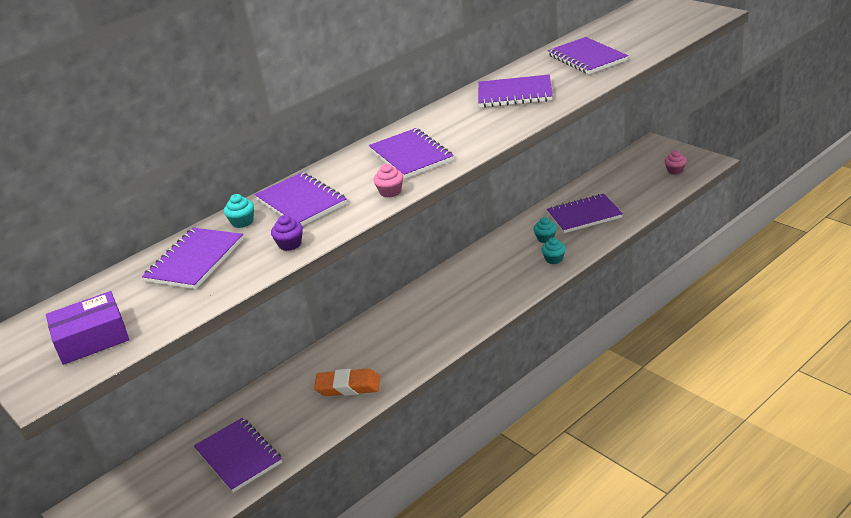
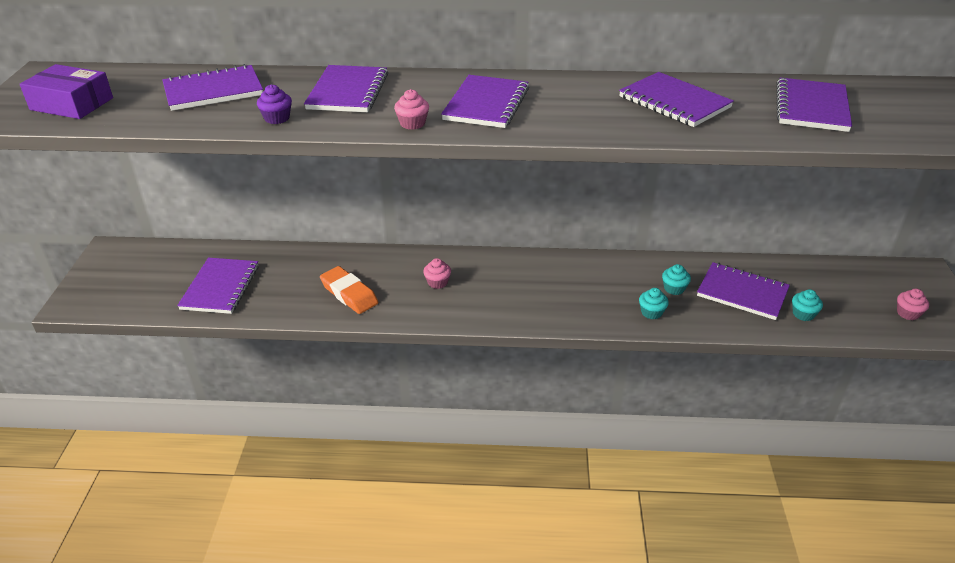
camera: 40 degrees right, 5 degrees up
turquoise cupcake [224,194,254,228] -> turquoise cupcake moved to [792,289,823,321]
none -> pink cupcake [423,258,451,289]

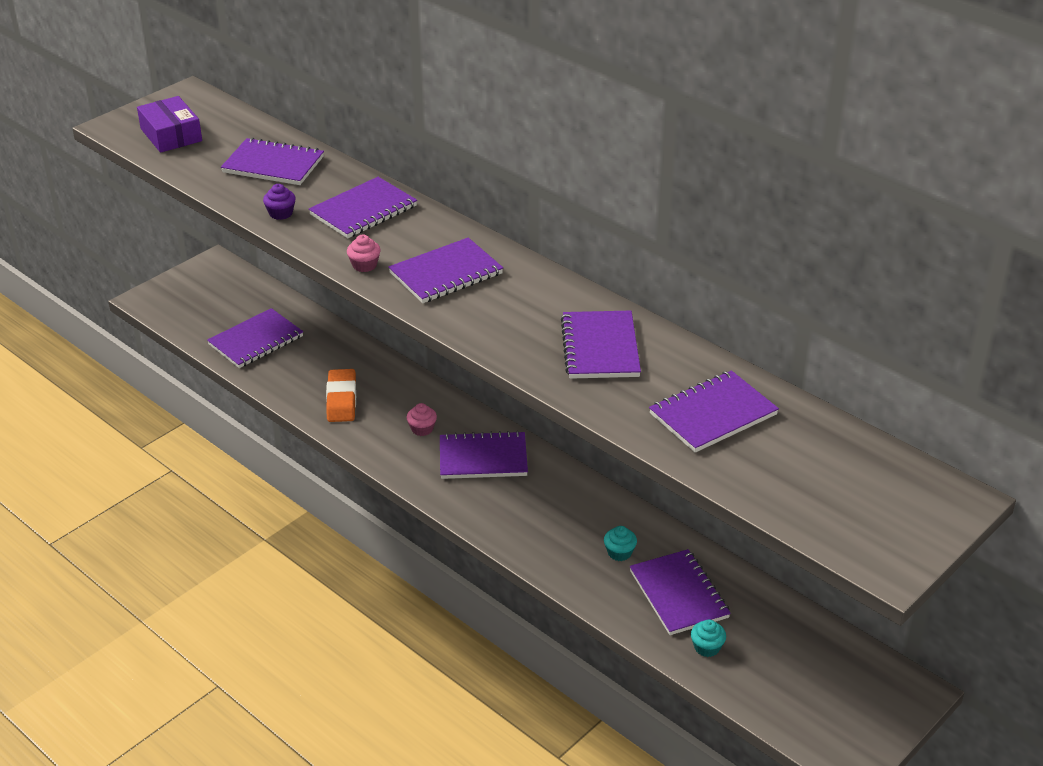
camera: 40 degrees right, 0 degrees up
turquoise cupcake [639,288,669,319] -> none
pink cupcake [897,289,929,320] -> none
none -> purple notebook [440,431,528,479]

